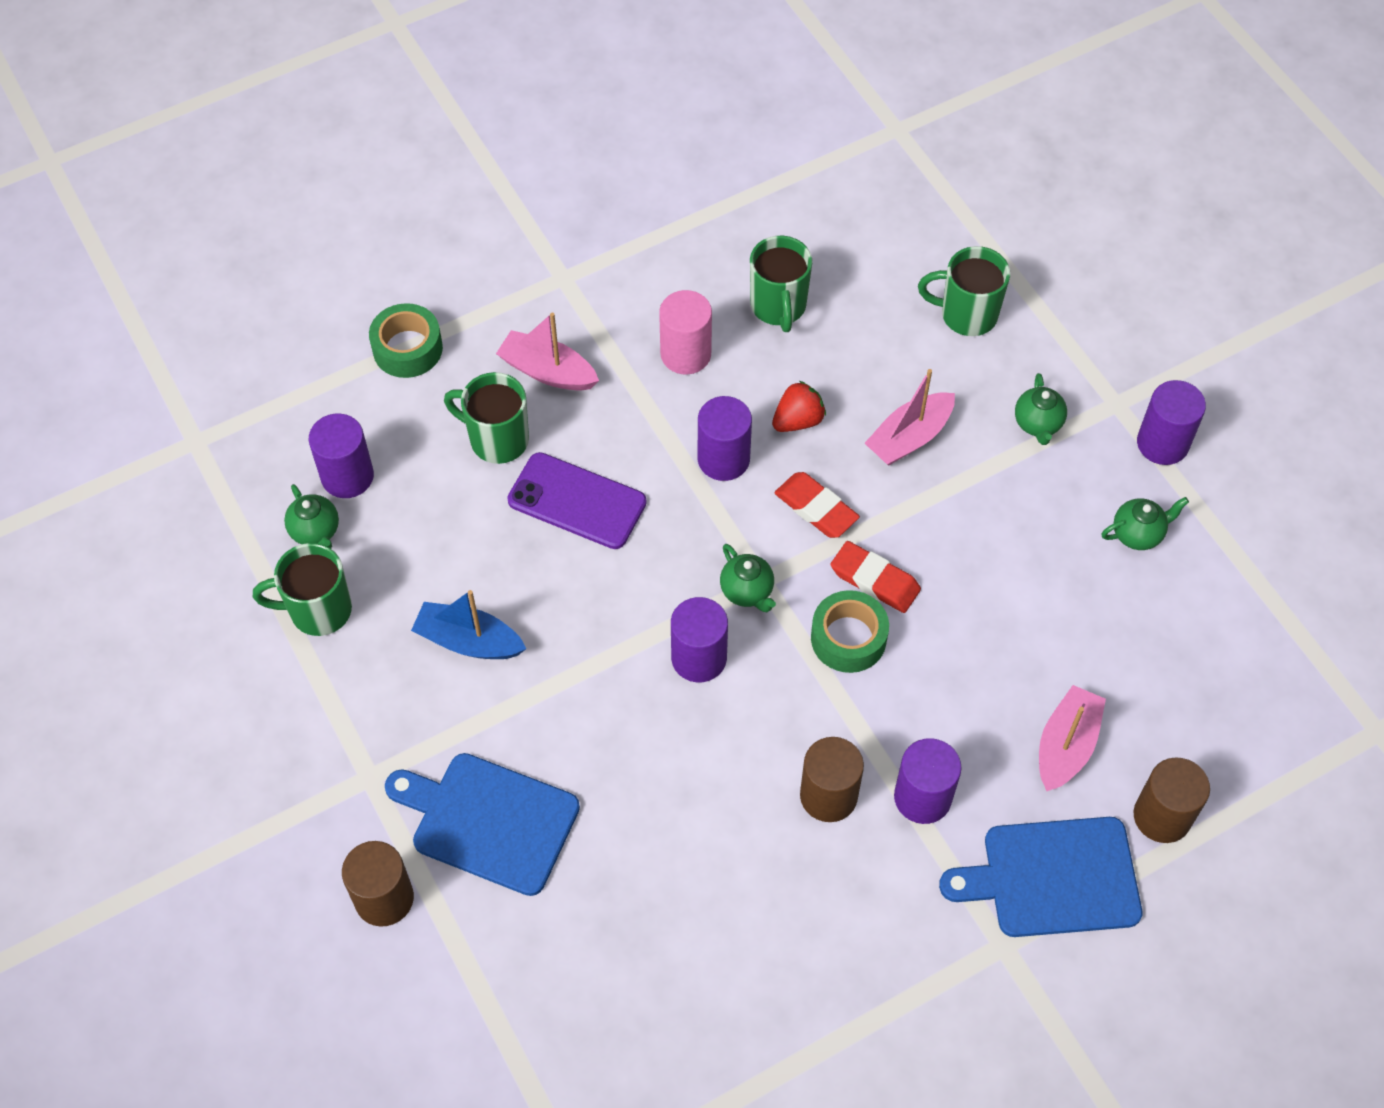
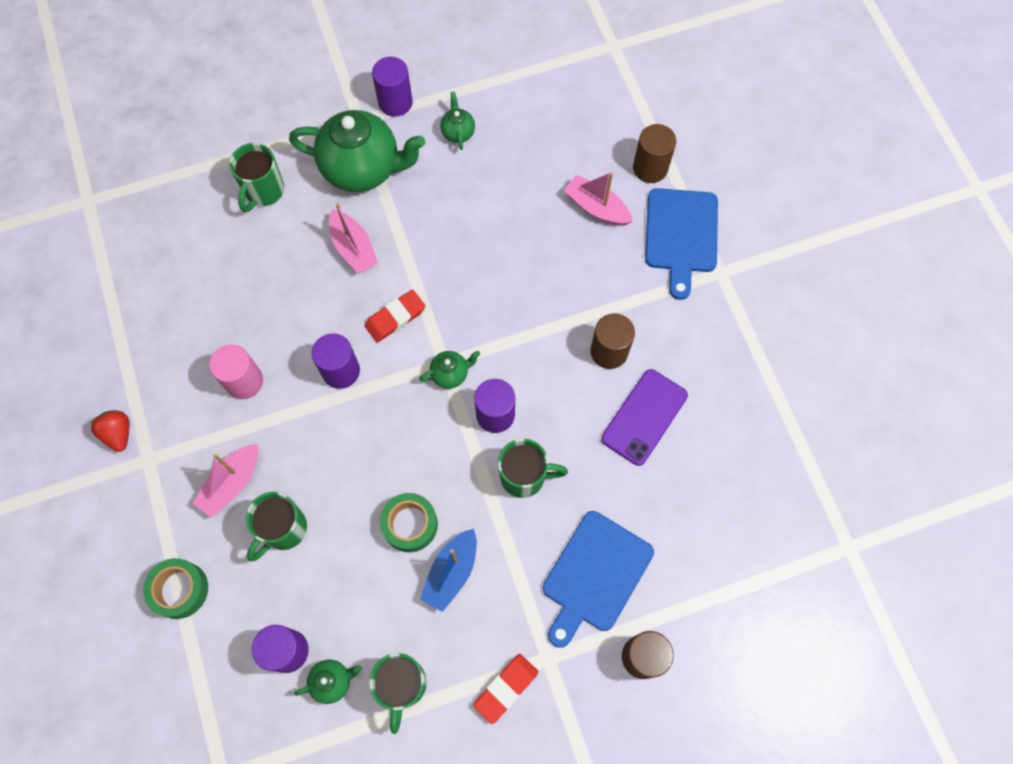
camera: 80 degrees left, 10 degrees up
purple phone [507,452,647,549] -> purple phone moved to [601,369,688,466]
green mug [750,236,812,332] -> green mug moved to [498,439,568,498]
red strawberry [772,381,826,432] -> red strawberry moved to [91,410,129,452]
green tape [811,590,889,673] -> green tape moved to [380,493,438,552]
red eraser [831,541,921,613] -> red eraser moved to [473,654,539,724]
purple cylinder [894,738,961,824] -> none
green teapot [1015,373,1067,445] -> green teapot [289,110,425,192], size x2.31

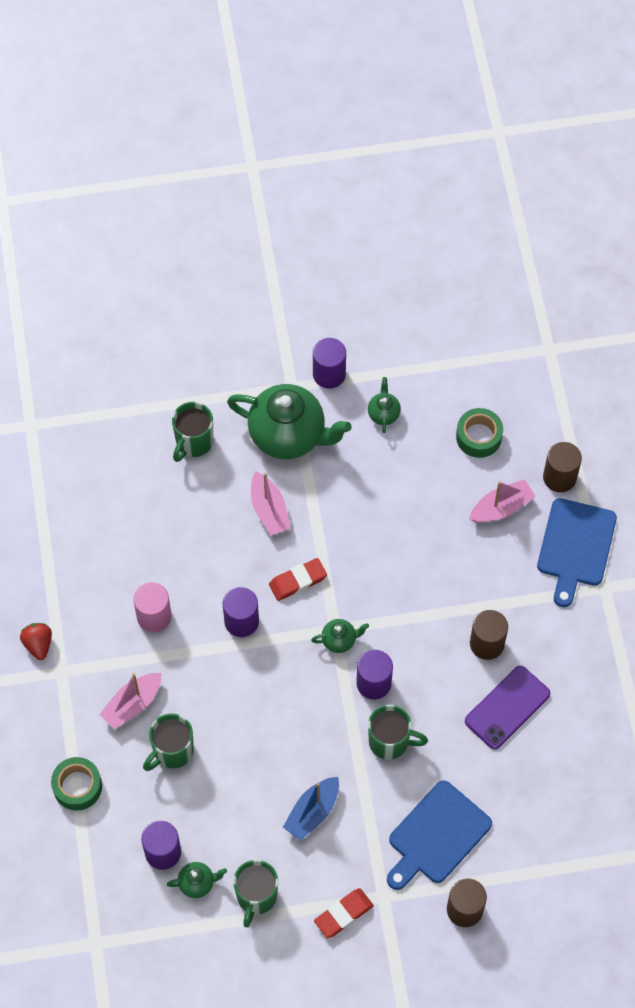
camera: 10 degrees right, 5 degrees down
green tape [380,493,438,552] -> green tape moved to [456,408,503,458]
pink boat [564,172,633,226] -> pink boat turned 105 degrees clockwise [469,480,535,523]

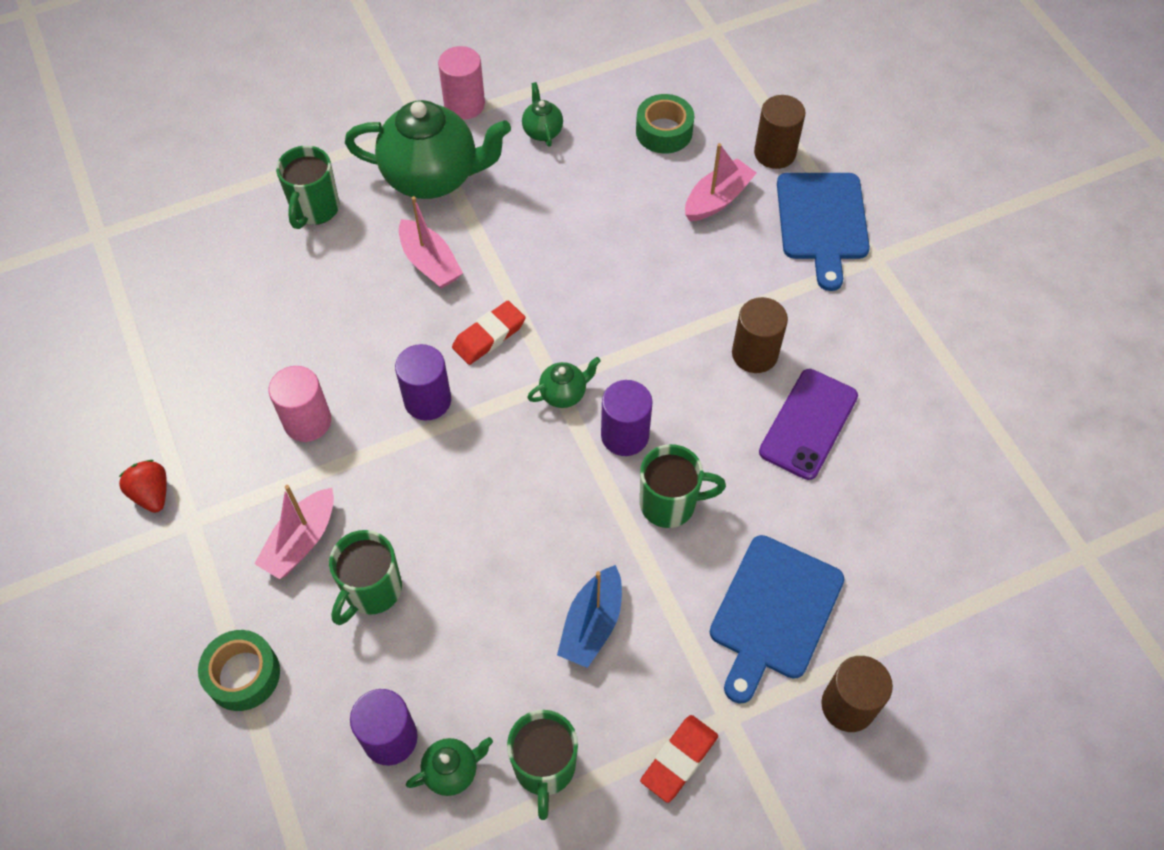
camera: 15 degrees left, 5 degrees down
purple cylinder [313,338,346,389] -> pink cylinder [438,46,485,119]

